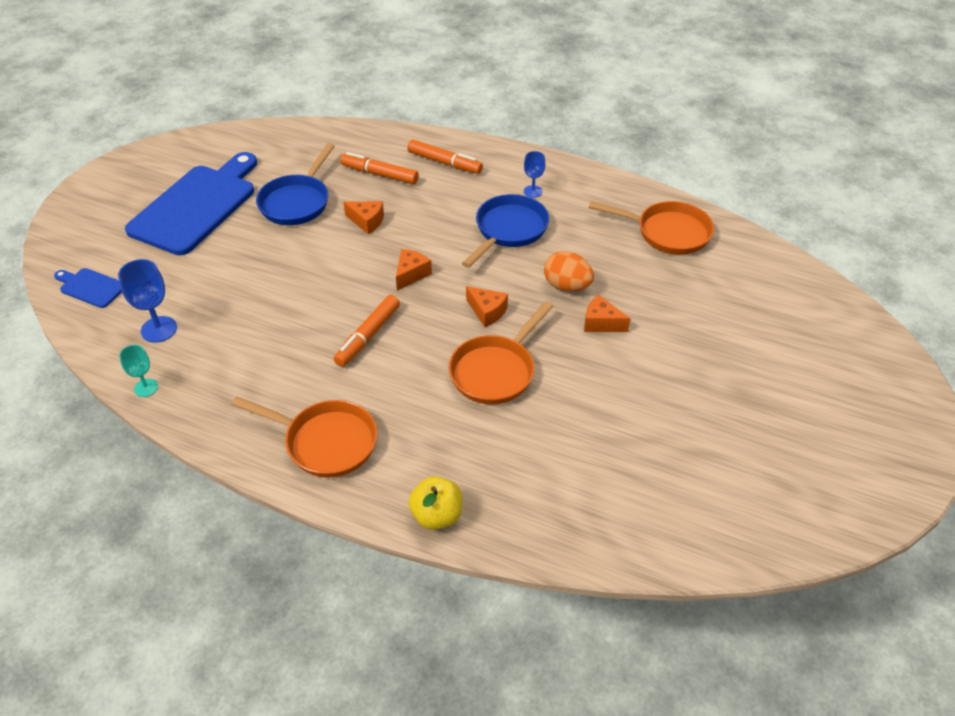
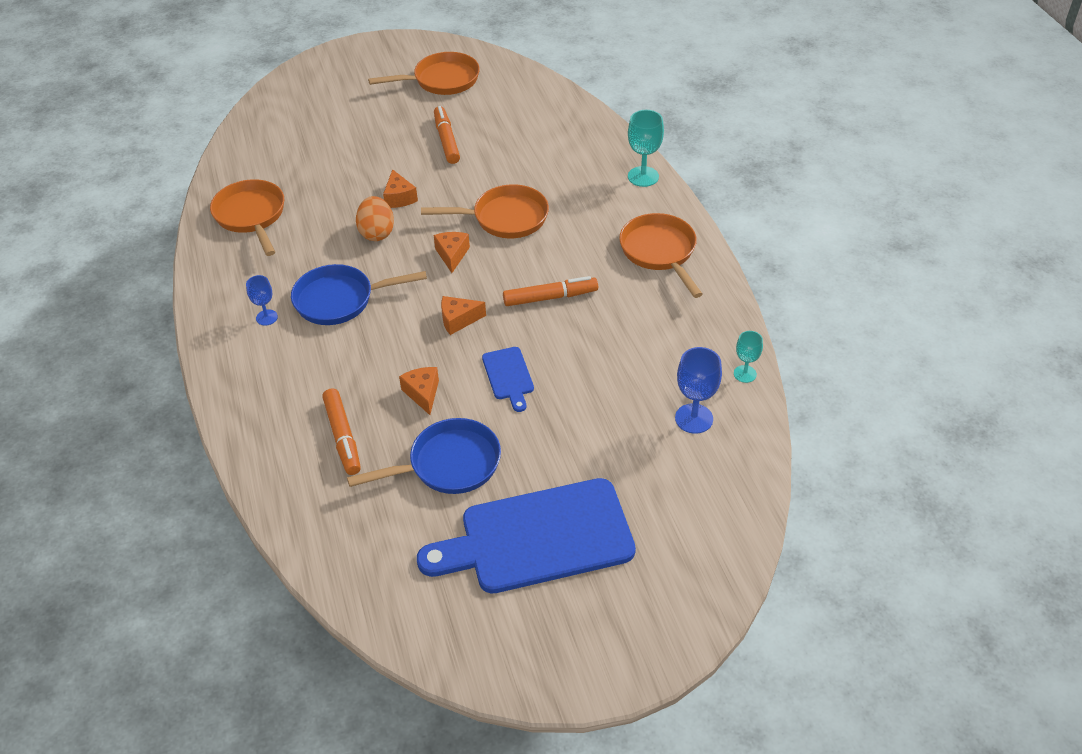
camera: 130 degrees left, 0 degrees up
blue cutting board [54,268,122,308] -> blue cutting board moved to [482,347,534,412]
orange marker [407,140,483,174] -> orange marker moved to [434,106,460,164]
yellow apple [409,476,463,530] -> turquoise goblet [628,110,664,187]
none -> orange pan [368,52,480,95]

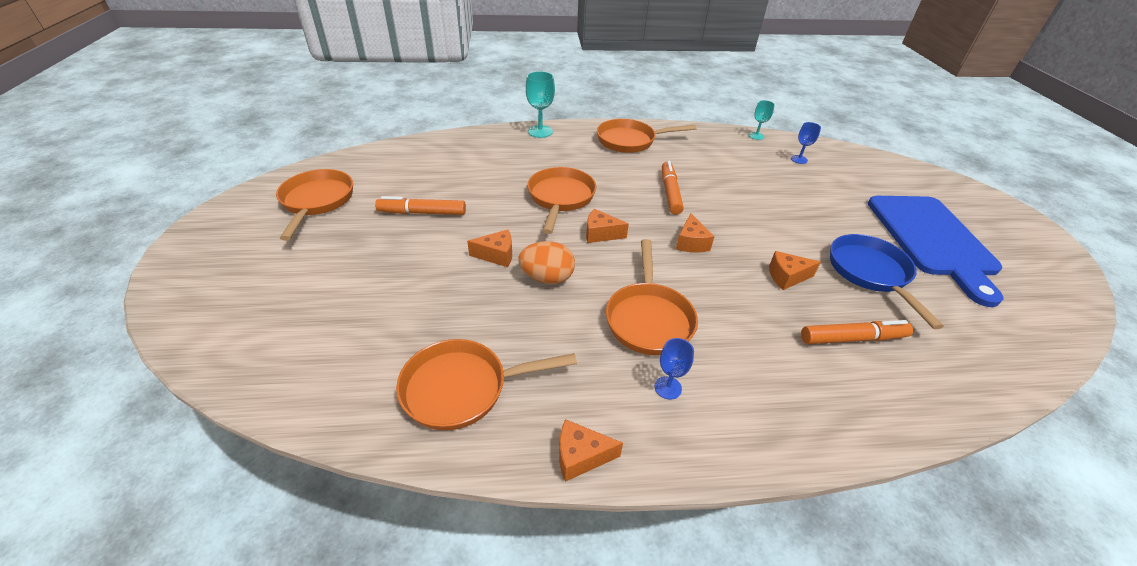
camera: 80 degrees left, 5 degrees down
blue pan [291,264,427,325] -> orange pan [606,239,698,355]
blue cutting board [482,347,534,412] -> none
blue goblet [675,347,722,434] -> blue goblet [791,122,821,164], size x0.62
none -> orange cheese [559,419,623,482]

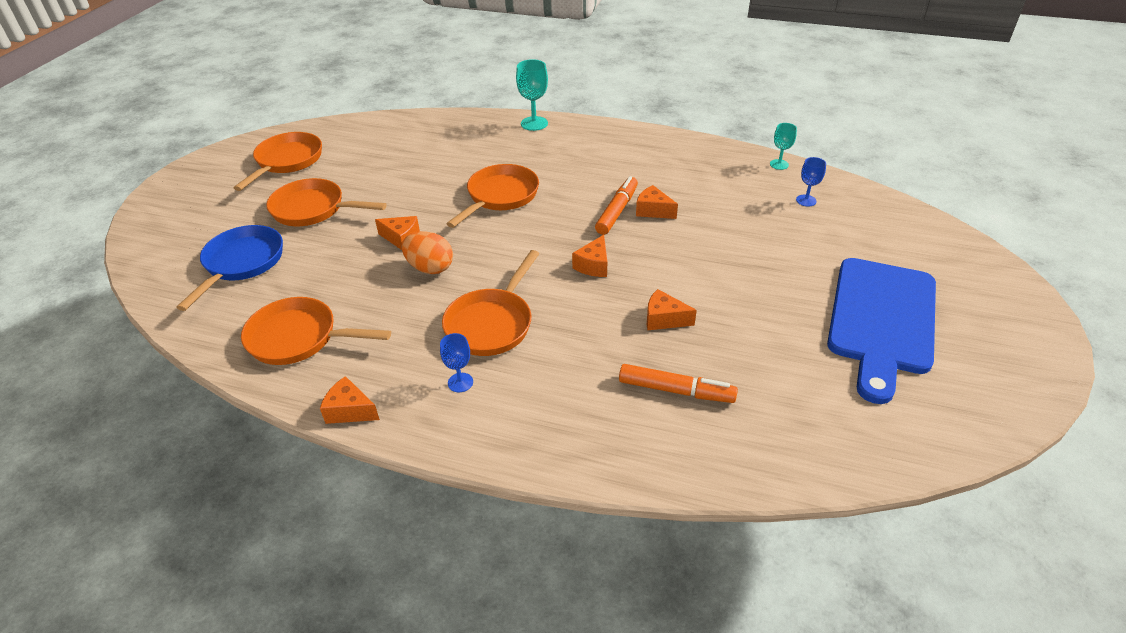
camera: 25 degrees right, 0 degrees up
orange marker [375,196,466,215] -> none
orange cheese [586,209,629,243] -> orange cheese moved to [636,185,678,219]
orange pan [597,119,696,153] -> orange pan moved to [266,178,387,226]
blue pan [830,234,944,329] -> blue pan moved to [176,225,283,311]

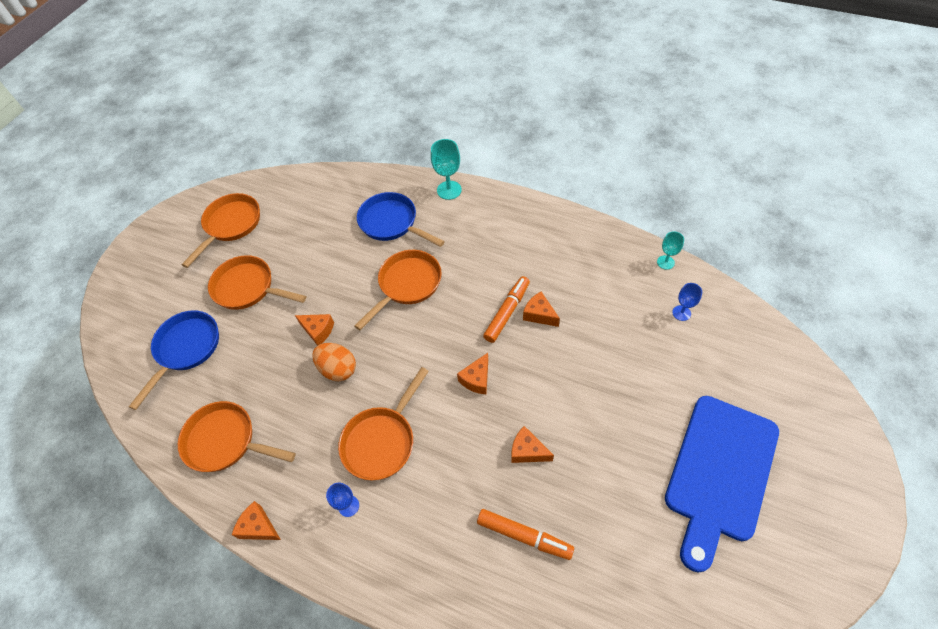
camera: 10 degrees right, 15 degrees up
none -> blue pan [357,192,445,247]

